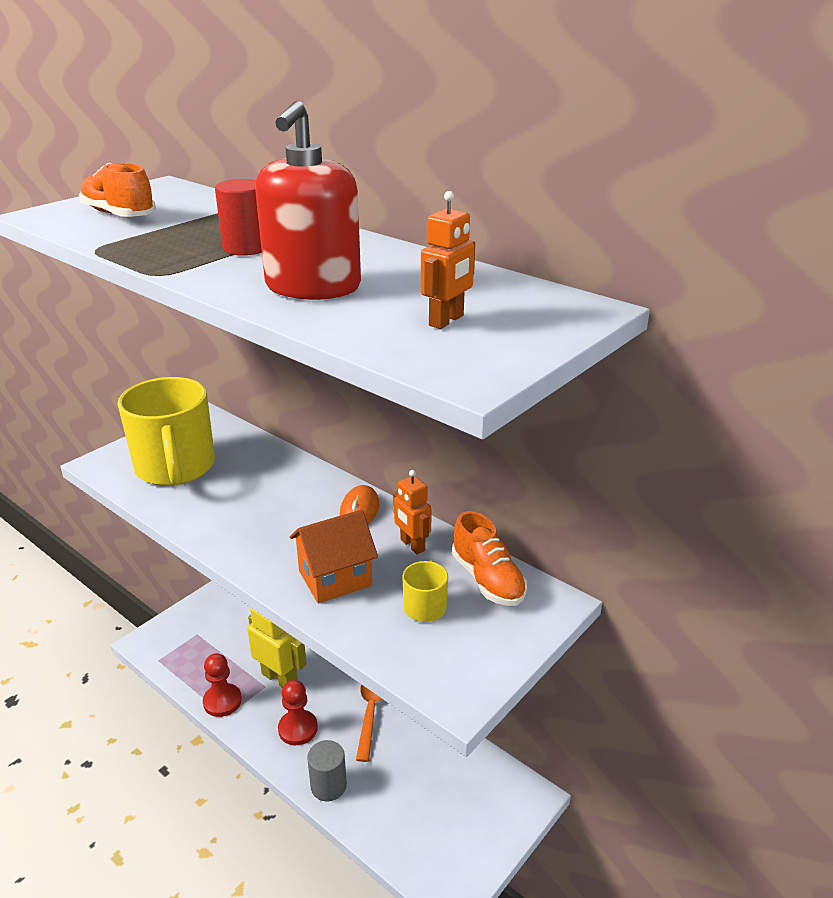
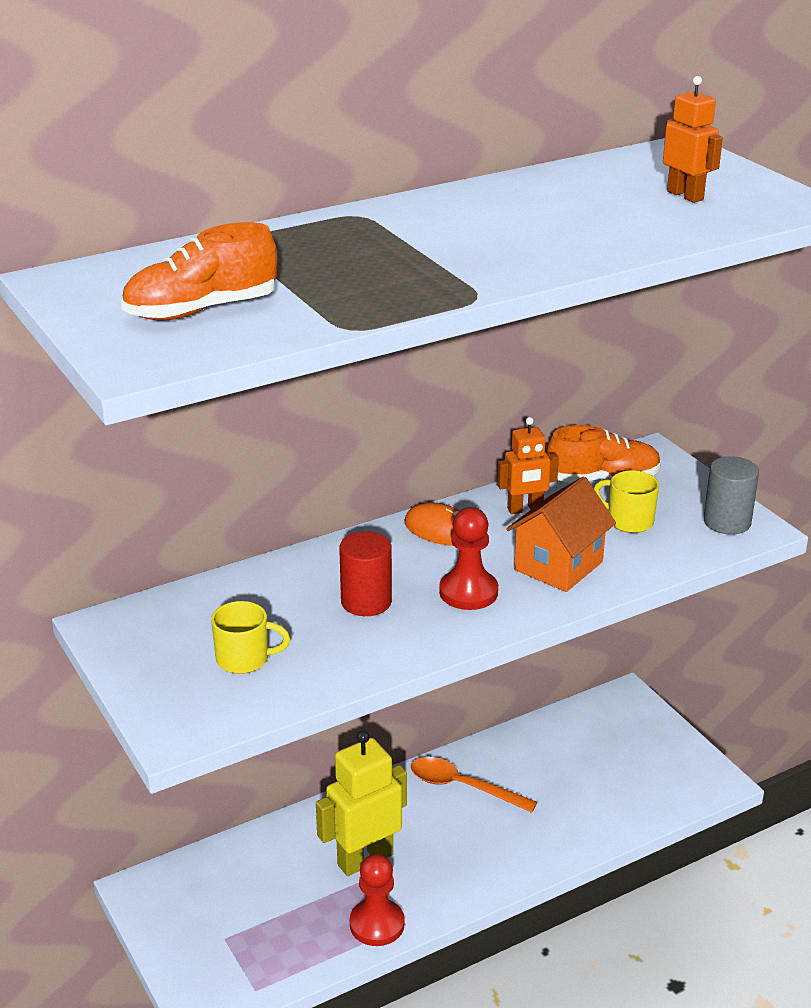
camera: 70 degrees left, 0 degrees up
yellow mug [118,377,215,486] -> yellow mug [211,601,290,674], size x0.43
red cylinder [215,179,262,256] -> red cylinder moved to [339,531,392,616]
red soap dispenser [255,101,361,300] -> none
red pawn [278,680,318,745] -> red pawn moved to [439,507,498,610]
orange house [290,510,378,603] -> orange house turned 45 degrees clockwise [506,476,616,592]
grey cylinder [307,740,347,801] -> grey cylinder moved to [704,456,759,535]

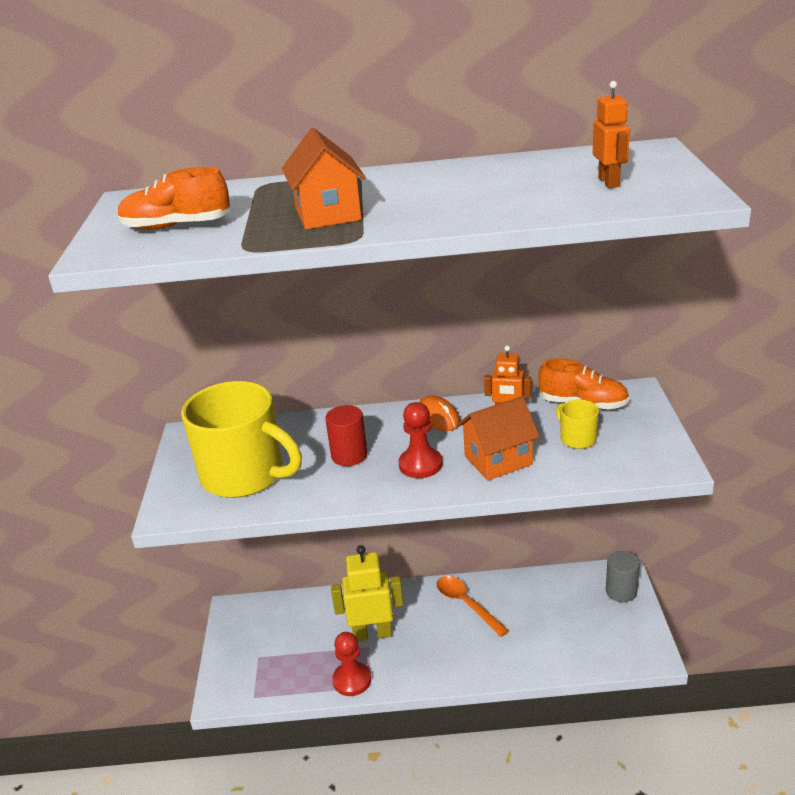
camera: 30 degrees right, 0 degrees up
yellow mug [211,601,290,674] -> yellow mug [181,381,302,498], size x2.32
grey cylinder [704,456,759,535] -> grey cylinder moved to [606,551,640,602]
none -> orange house [282,128,366,230]

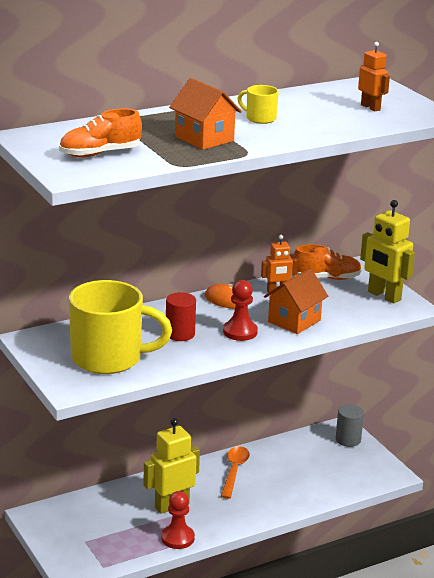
camera: 30 degrees left, 5 degrees down
orange spoon [437,576,509,637] -> orange spoon turned 75 degrees clockwise [221,446,250,499]
yellow mug [556,400,599,449] -> yellow mug moved to [237,85,279,124]
none -> yellow robot [360,200,415,304]

